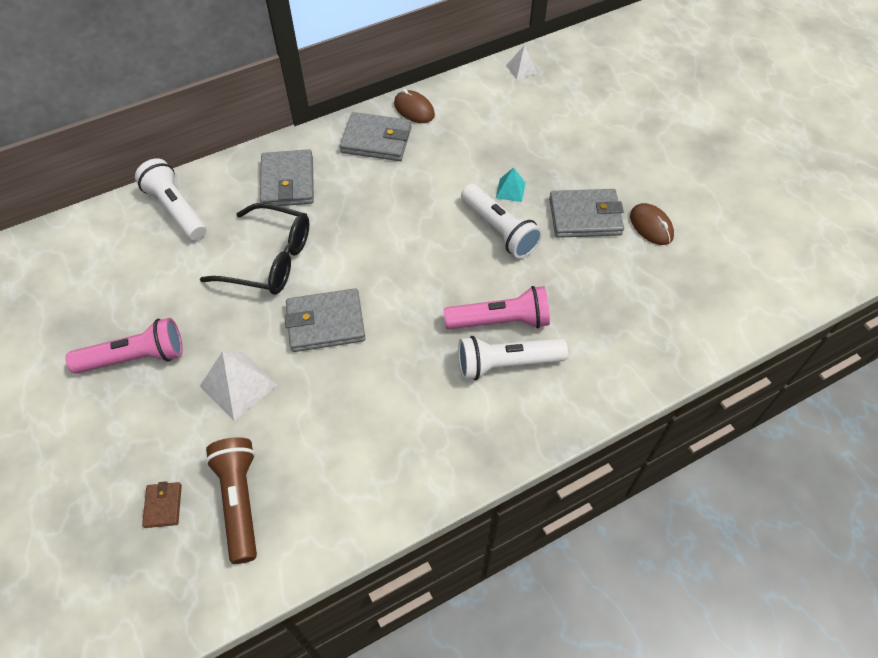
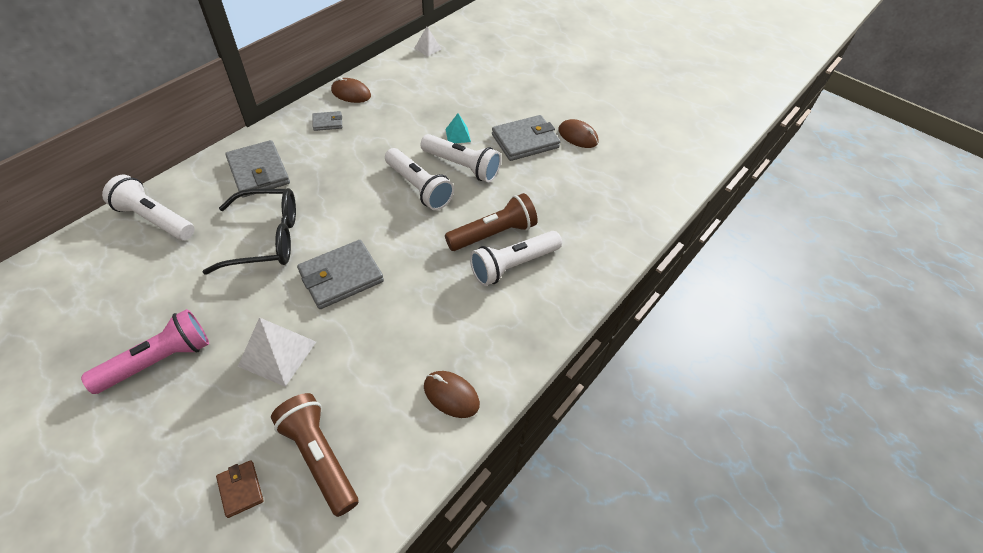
camera: 25 degrees left, 5 degrees down
grey wallet [340,112,412,161] -> grey wallet [313,111,342,131], size x0.51
pink flashlight [444,286,550,329] -> brown flashlight [445,193,538,251]
none -> white flashlight [385,148,454,210]
none -> brown mouse [424,371,480,418]

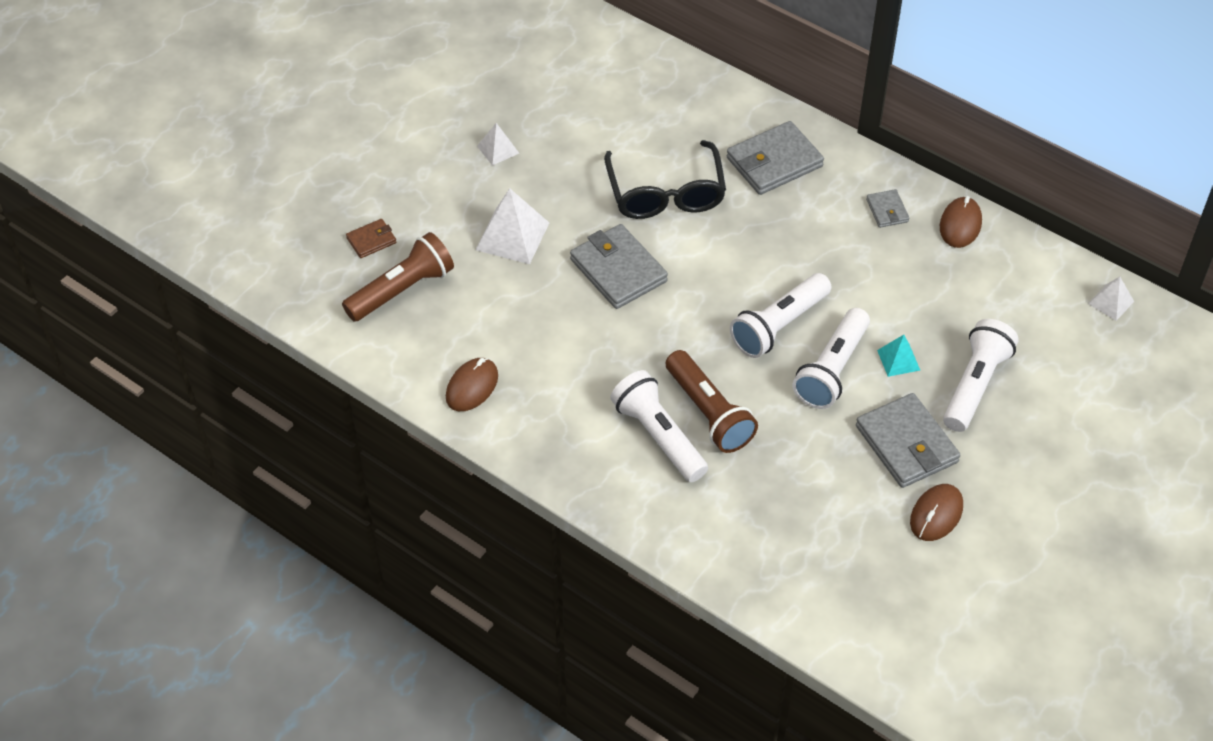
camera: 90 degrees right, 0 degrees up
pink flashlight [81,309,209,394] -> white pyramid [477,123,519,166]
white flashlight [102,175,194,240] -> white flashlight moved to [943,319,1019,432]

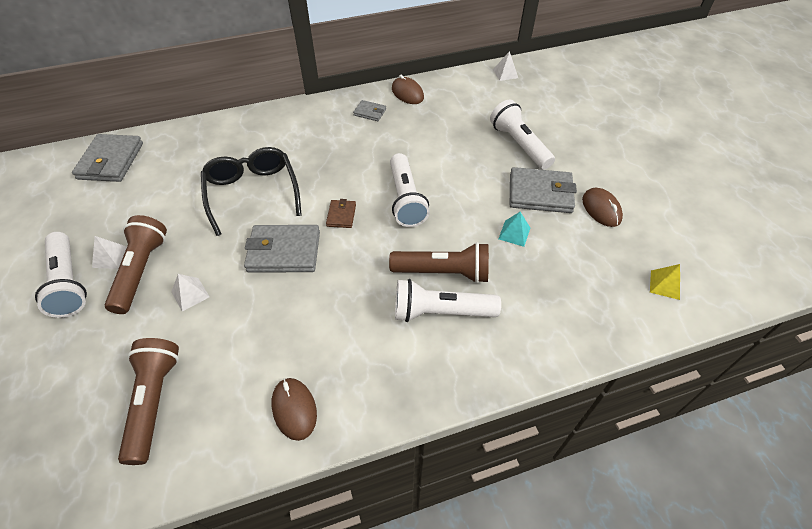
camera: 55 degrees left, 0 degrees up
brown wallet [346,219,396,258] -> brown wallet moved to [326,199,356,228]
white pyramid [475,188,549,264] -> white pyramid [171,274,210,312], size x0.56
black glasses [604,140,726,219] -> black glasses turned 135 degrees counterclockwise [201,147,302,236]
grey wallet [727,121,824,195] -> grey wallet moved to [72,134,143,182]
white flashlight [793,308,870,409] -> white flashlight moved to [35,232,87,318]
turquoise pyramid [877,335,920,377] -> turquoise pyramid moved to [499,212,530,247]
none -> brown flashlight [105,215,167,314]
none -> yellow pyramid [650,264,680,300]

